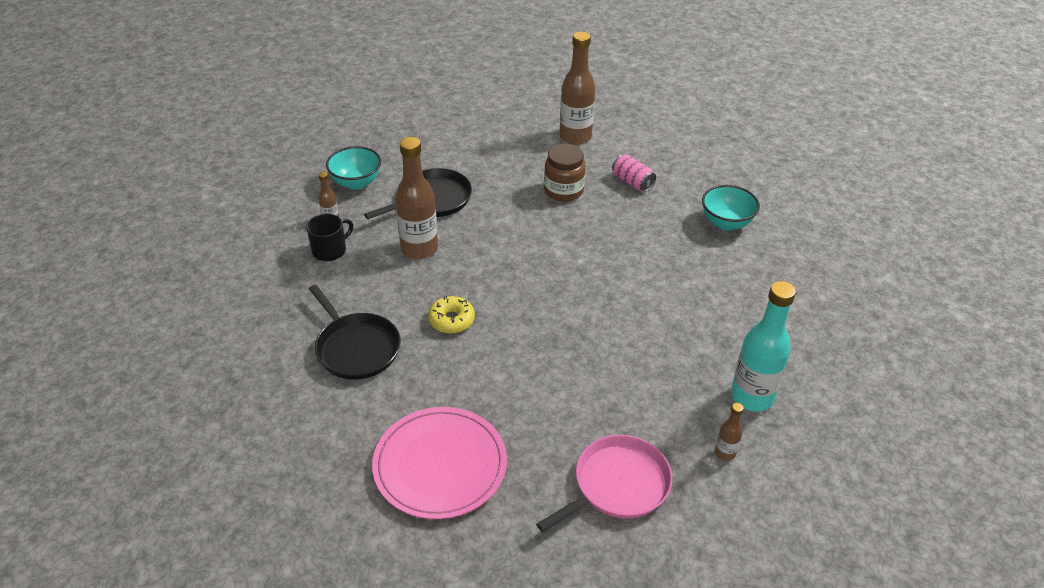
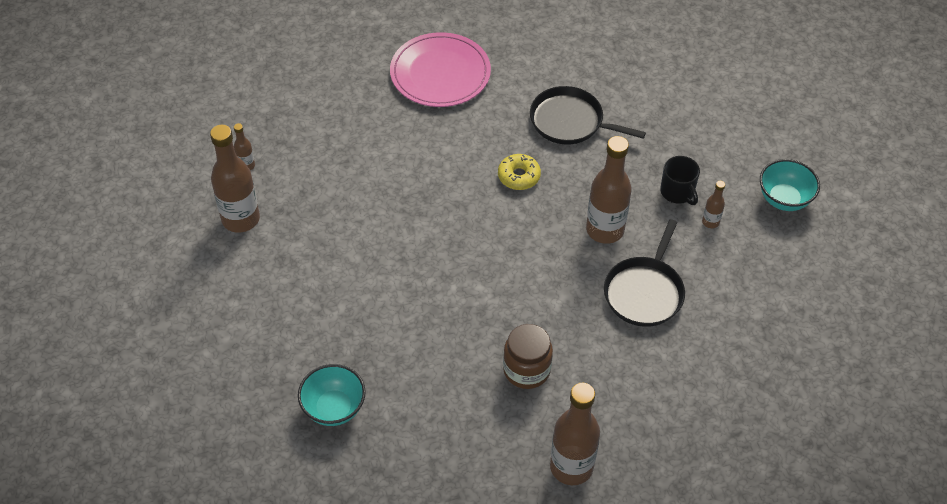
camera: 150 degrees right, 10 degrees up
black mug [306,214,353,261] -> black mug turned 45 degrees counterclockwise [660,156,700,205]
turquoise bowl [326,146,381,190] -> turquoise bowl moved to [760,159,820,211]
pink pan [536,435,672,532] -> none
pink can [612,154,656,192] -> none
turquoise bottle [731,281,796,412] -> brown bottle [210,125,260,233]

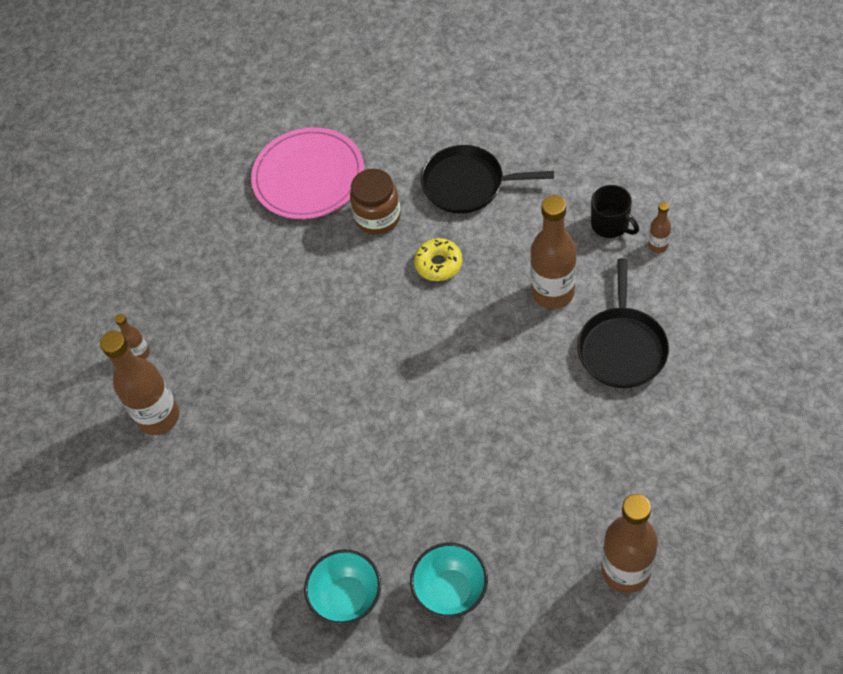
camera: 10 degrees left, 5 degrees up
brown jar [503,324,553,389] -> brown jar moved to [350,169,401,235]
turquoise bowl [760,159,820,211] -> turquoise bowl moved to [410,543,488,618]

